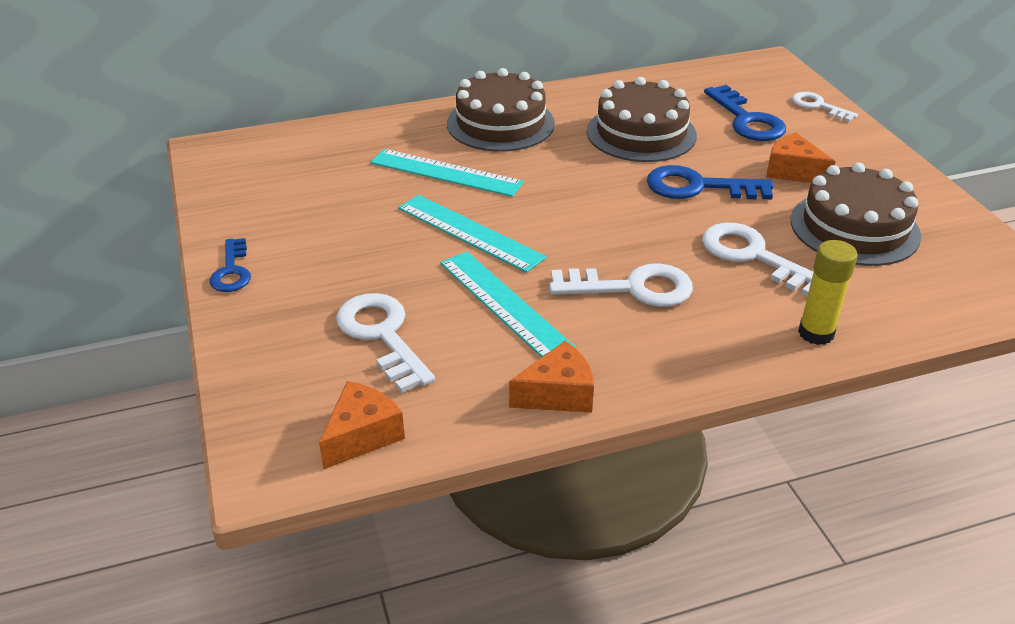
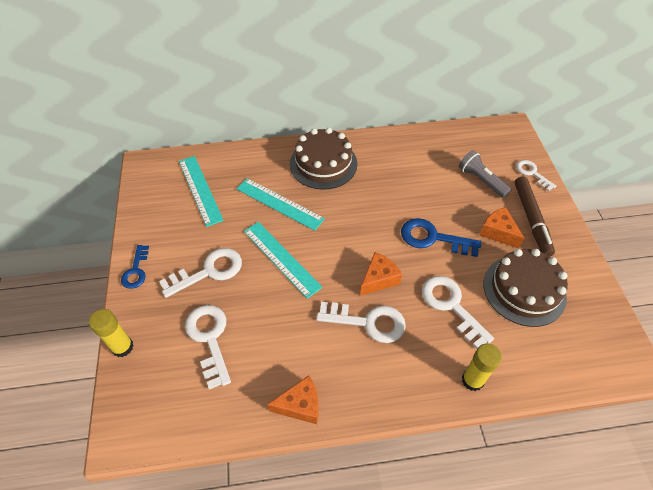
camera: 10 degrees right, 15 degrees up
orange cheese [319,381,405,469] -> orange cheese moved to [360,252,402,296]
turquoise ruler [440,251,575,357] -> turquoise ruler moved to [179,156,224,227]
brown cake [587,77,697,162] -> none
blue key [704,85,786,141] -> grey flashlight [459,150,511,198]
none -> yellow glue stick [89,309,134,357]
none -> white key [159,248,242,298]
none -> brown marker [515,176,555,256]

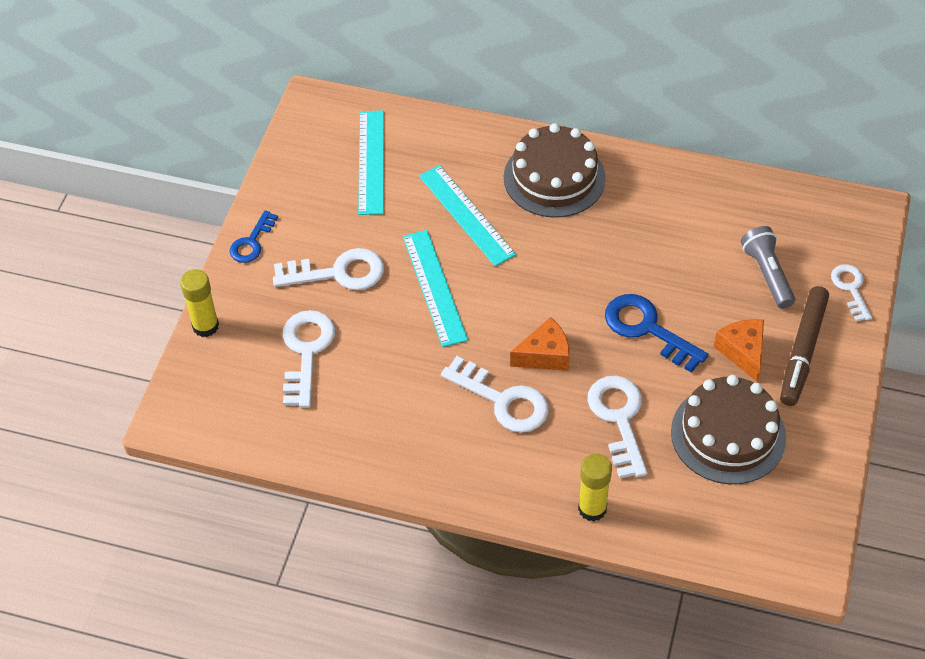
camera: 25 degrees right, 0 degrees up
orange cheese [267,376,319,424] -> none

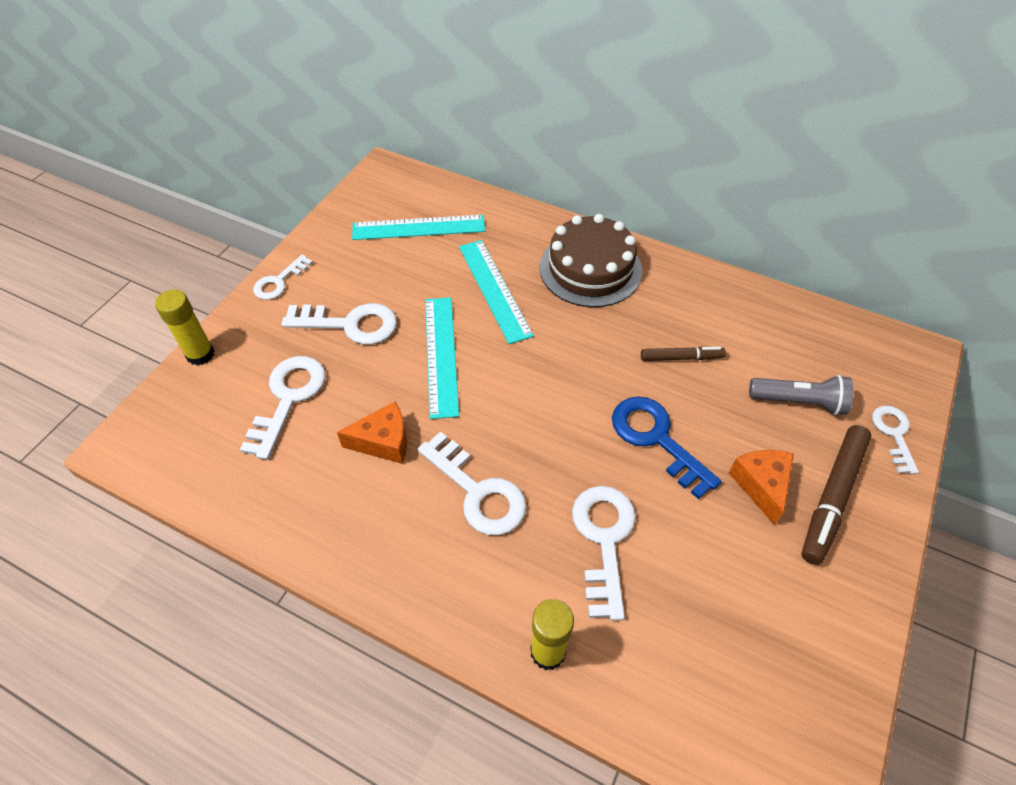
camera: 10 degrees right, 0 degrees up
blue key [230,210,278,263] -> white key [253,255,313,300]
turquoise ruler [358,111,384,215] -> turquoise ruler turned 75 degrees clockwise [352,215,485,240]
orange cheese [510,317,570,371] -> orange cheese moved to [337,401,407,464]
brown cake [671,375,786,484] -> none
grey flashlight [741,226,795,309] -> grey flashlight turned 105 degrees clockwise [749,375,854,415]
none -> brown marker [641,347,726,361]

